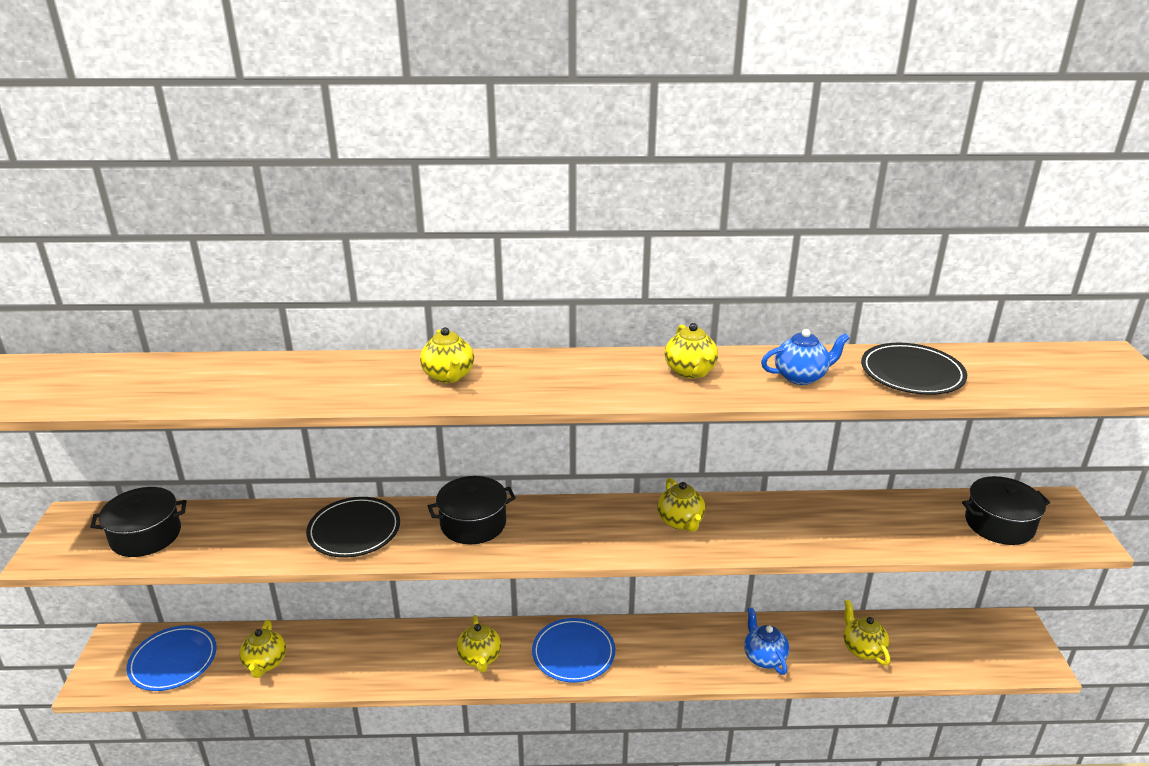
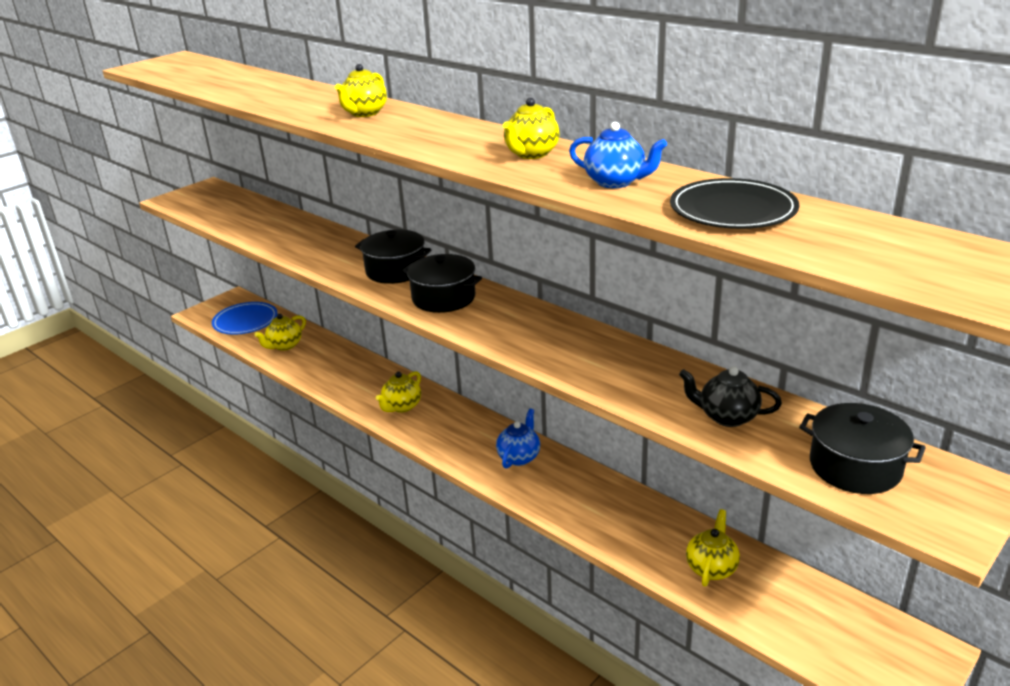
camera: 45 degrees right, 0 degrees up
black pot [90,487,186,557] -> black pot moved to [402,254,482,313]
black plate [306,497,400,558] -> none
blue plate [532,618,615,683] -> none
yellow teapot [657,478,705,532] -> none
blue teapot [744,607,789,675] -> blue teapot moved to [496,409,540,469]
none -> black teapot [679,366,782,427]

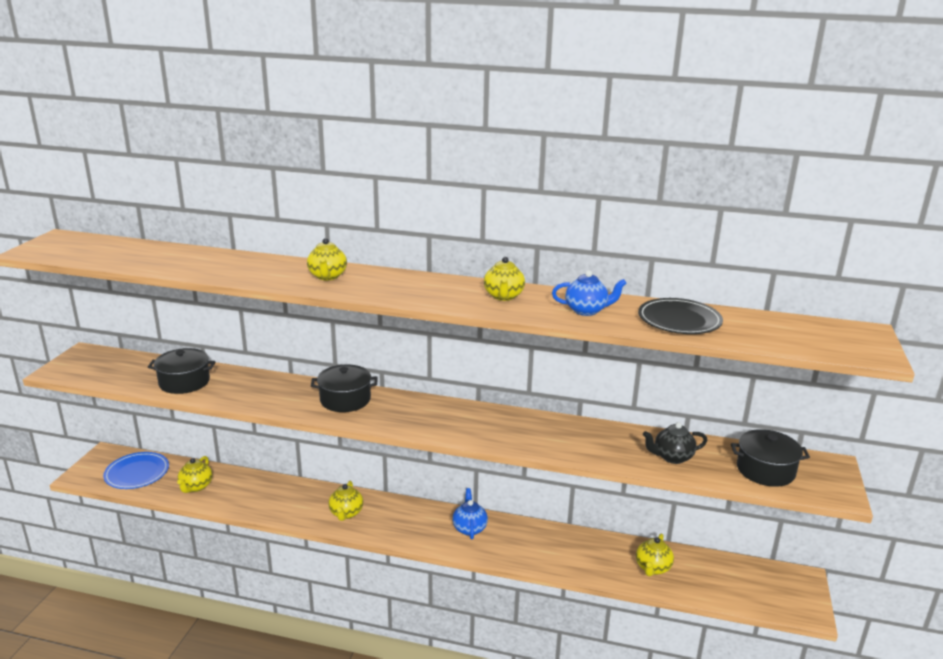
camera: 30 degrees left, 5 degrees down
black pot [402,254,482,313] -> black pot moved to [148,348,216,394]
yellow teapot [686,509,740,587] -> yellow teapot turned 150 degrees counterclockwise [636,533,674,576]

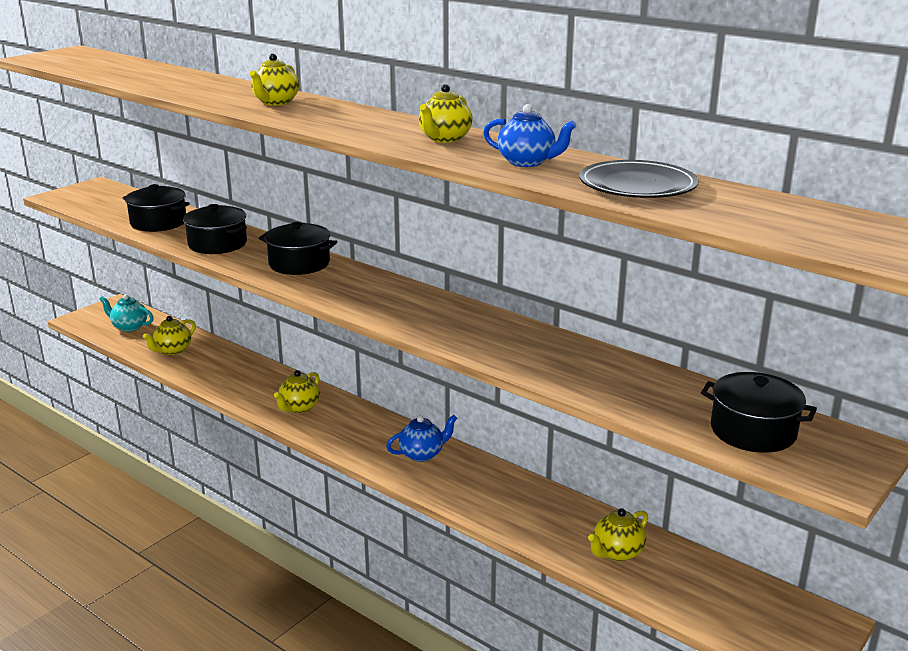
camera: 25 degrees right, 0 degrees up
blue plate [103,452,169,489] -> turquoise teapot [100,294,154,332]
blue teapot [452,488,488,539] -> blue teapot turned 45 degrees clockwise [386,415,457,462]
black teapot [643,422,707,464] -> none
none -> black pot [183,204,247,254]

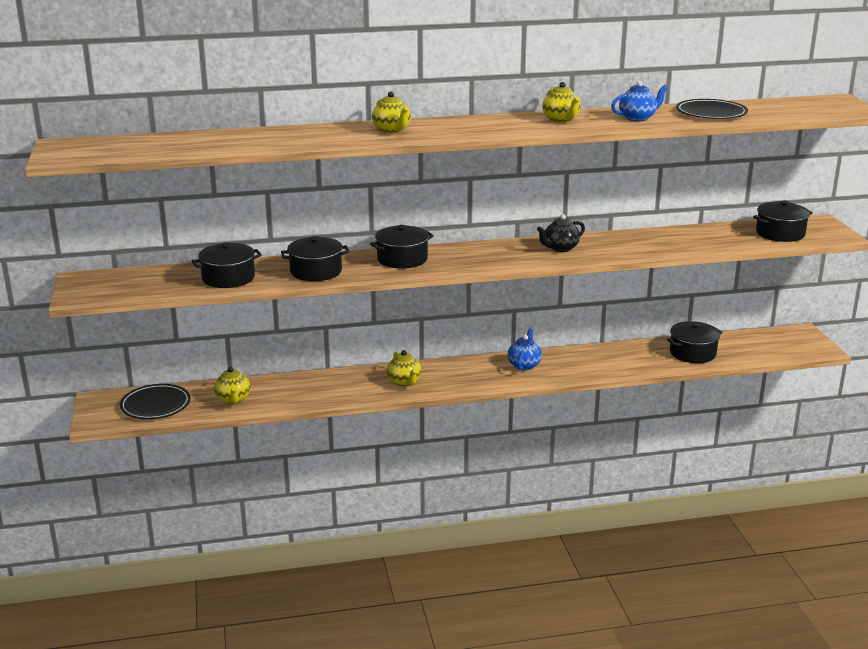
camera: 50 degrees left, 0 degrees up
turquoise teapot [100,294,154,332] -> black plate [120,384,191,419]
yellow teapot [588,508,648,561] -> black pot [667,321,723,363]
none -> black teapot [537,214,585,252]

